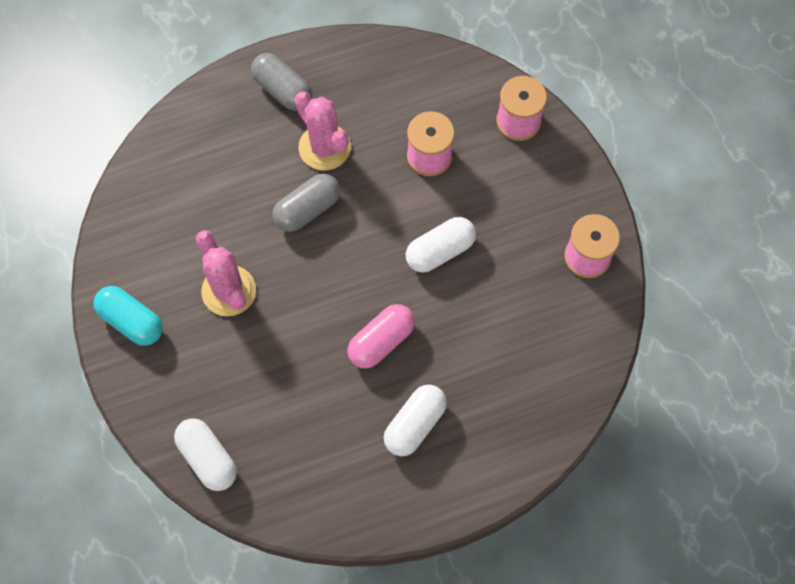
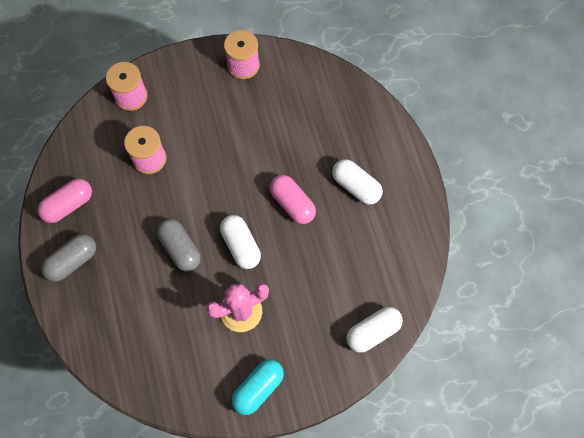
camera: 85 degrees left, 0 degrees up
pink cactus [295,92,351,170] -> none
white capsule [405,217,476,273] -> white capsule moved to [220,215,261,269]
none -> pink capsule [38,179,92,223]

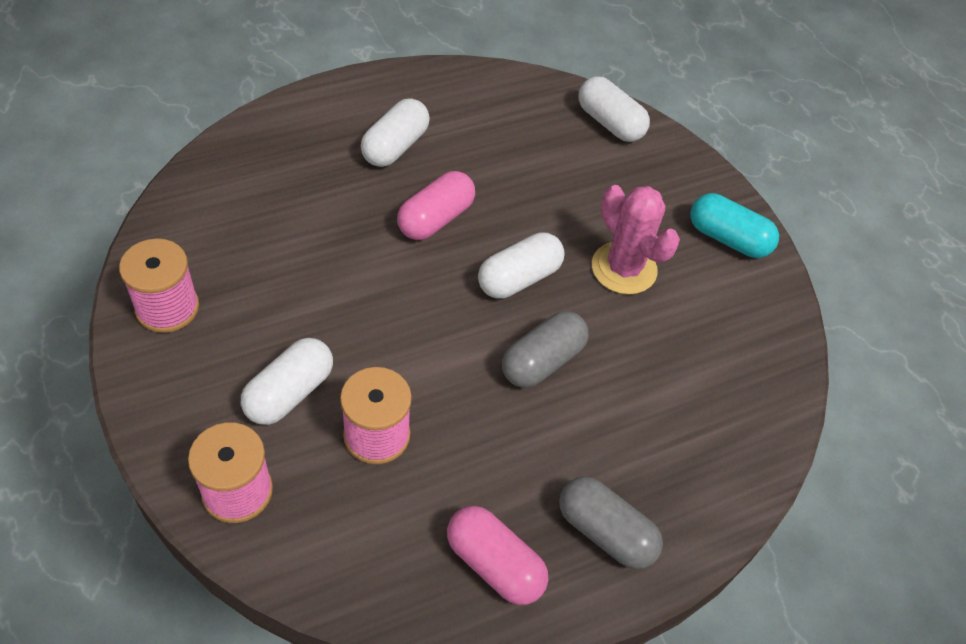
camera: 105 degrees left, 15 degrees down
none -> white capsule [241,338,333,425]

